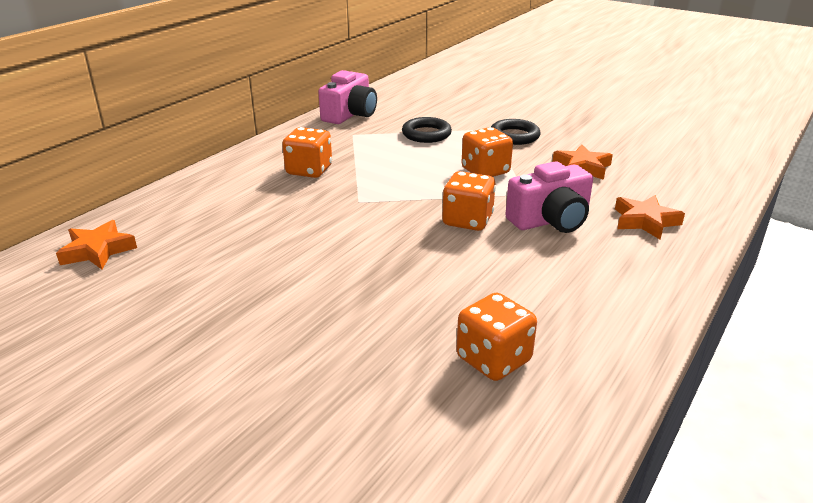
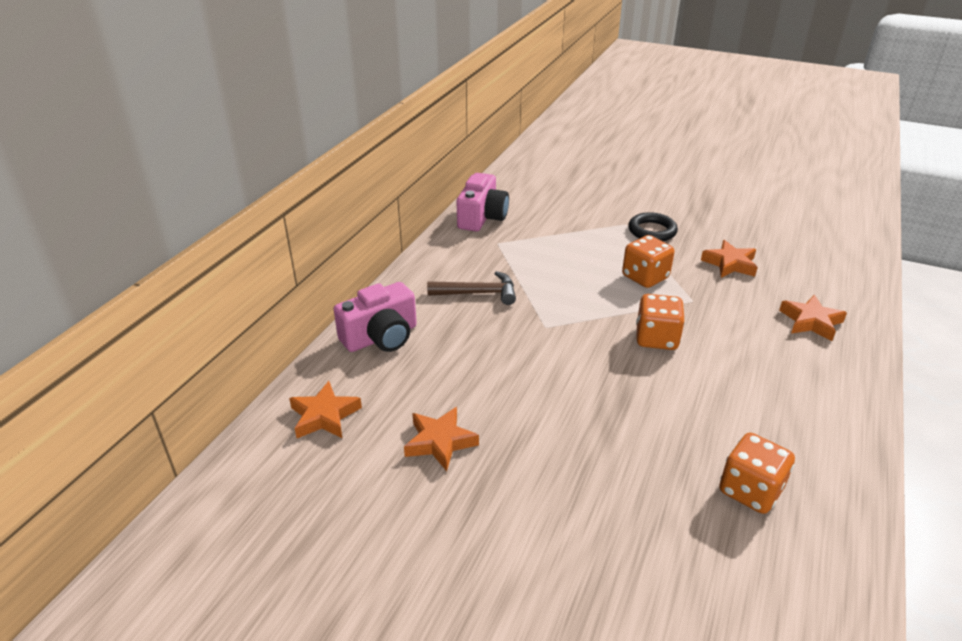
camera: 10 degrees left, 5 degrees up
orange dice [282,127,332,178] -> brown hammer [427,271,516,305]
black ring [402,117,452,143] -> none
pink camera [505,161,593,233] -> pink camera moved to [334,282,417,352]
none -> orange star [404,407,479,471]

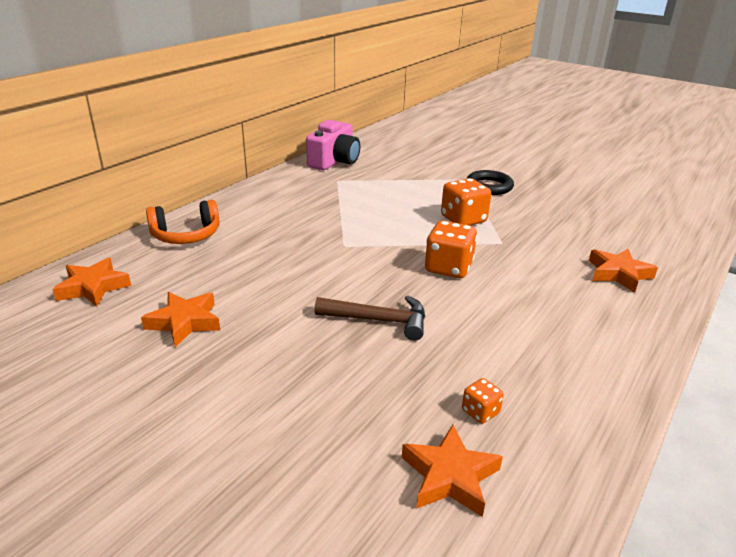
camera: 10 degrees right, 5 degrees down
pink camera [334,282,417,352] -> orange headphones [146,200,220,244]
brown hammer [427,271,516,305] -> brown hammer moved to [315,296,425,341]
orange star [701,240,758,278] -> orange star moved to [402,425,503,517]
orange dice [719,433,795,514] -> orange dice [462,378,504,424], size x0.51

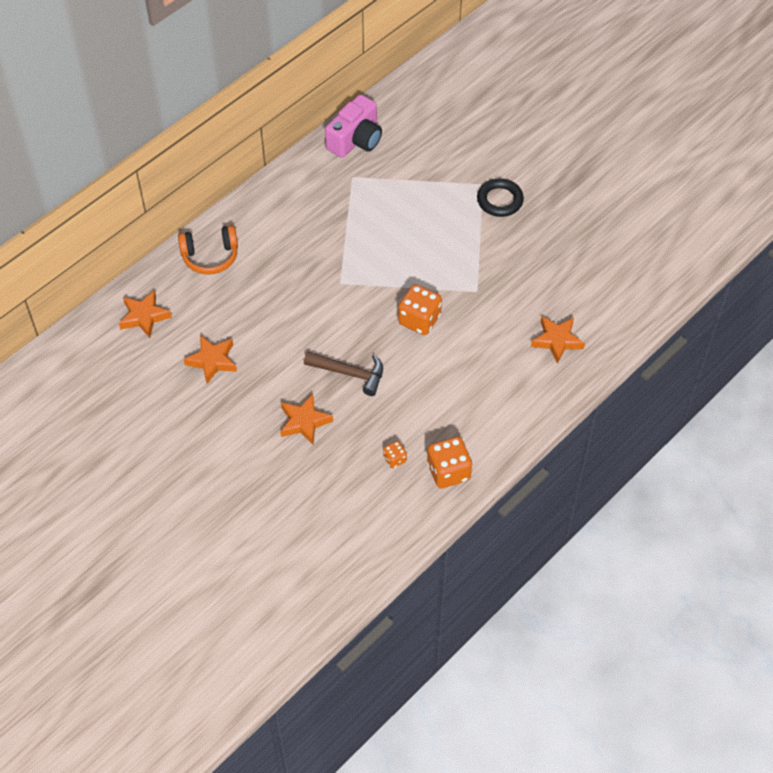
camera: 10 degrees right, 25 degrees up
orange star [402,425,503,517] -> orange star moved to [280,394,333,445]
orange dice [441,178,491,225] -> orange dice moved to [427,436,472,489]

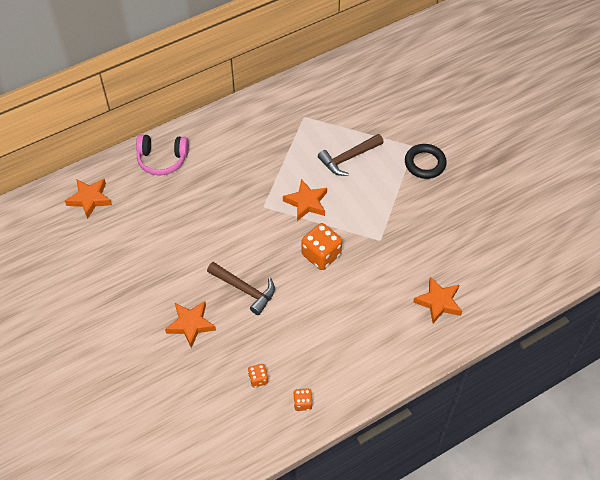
camera: 15 degrees right, 0 degrees up
orange headphones [178,225,238,275] -> pink headphones [136,134,189,176]
orange star [184,335,237,384] -> orange star moved to [283,179,327,221]
pink camera [325,94,382,158] -> none
orange dice [427,436,472,489] -> orange dice [293,389,313,411], size x0.51
none -> brown hammer [318,134,384,176]

